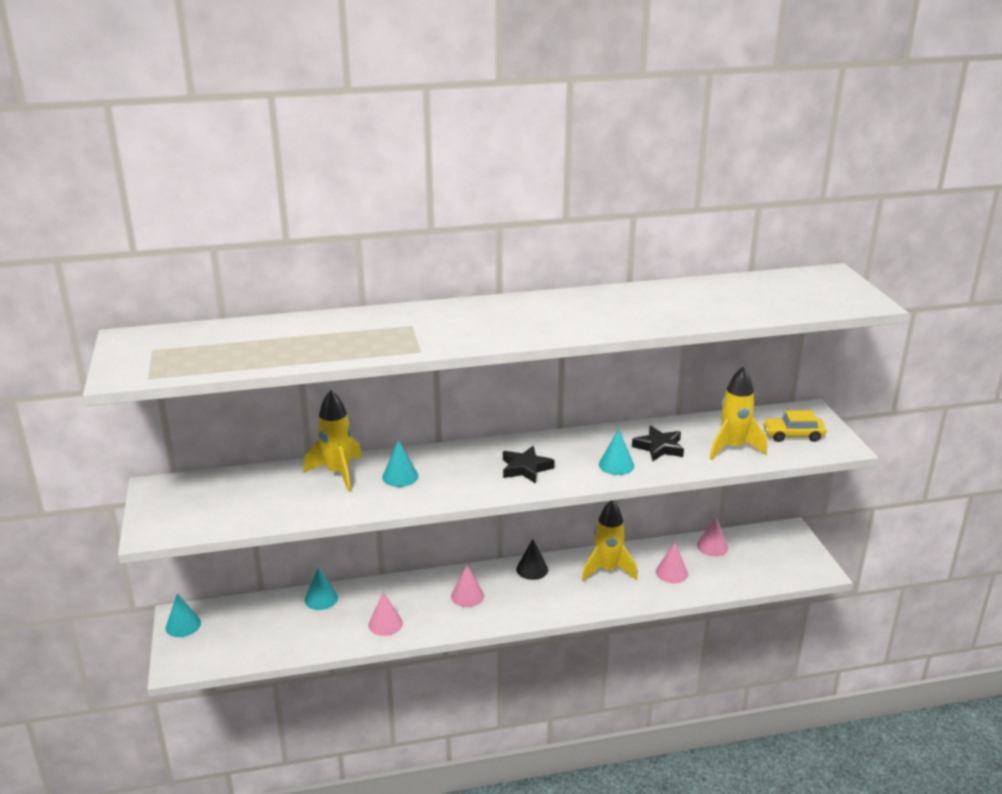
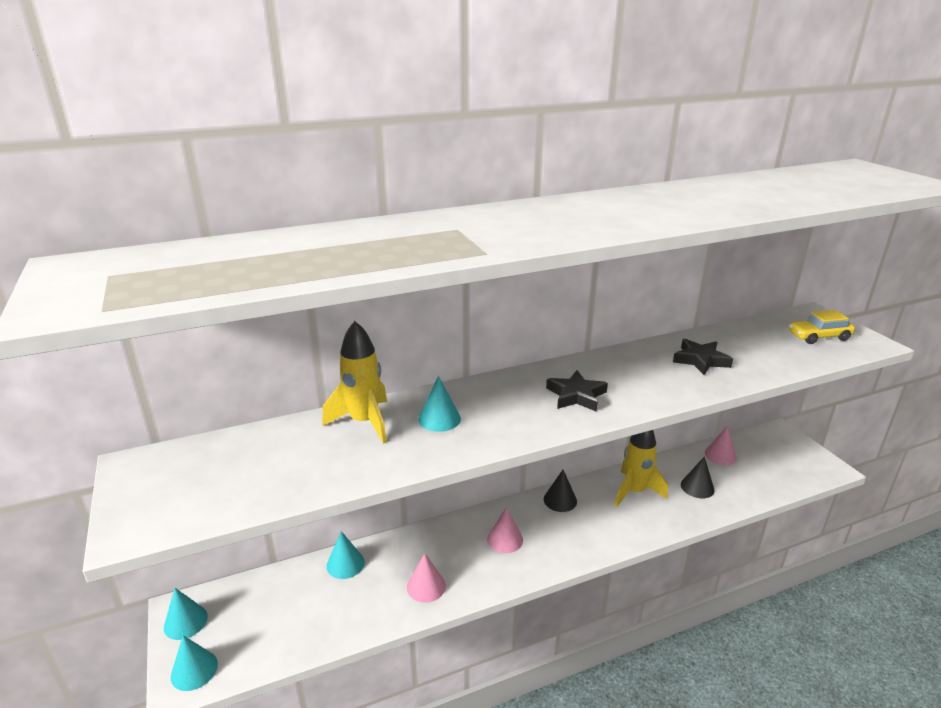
camera: 10 degrees left, 0 degrees up
turquoise cone [599,429,634,475] -> turquoise cone moved to [171,635,218,691]
pink cone [656,543,688,583] -> black cone [681,457,715,498]
yellow rocket [709,367,767,460] -> none

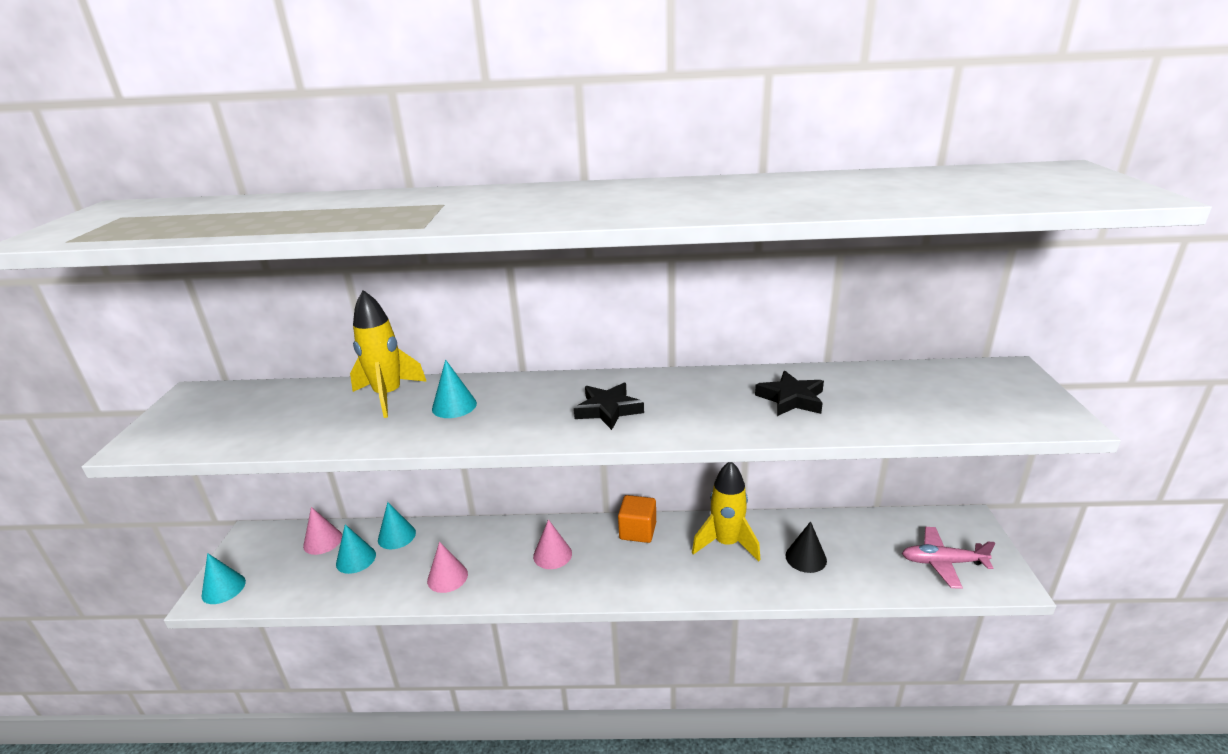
camera: 25 degrees right, 0 degrees up
turquoise cone [164,588,208,640] -> turquoise cone moved to [336,524,376,574]
black cone [544,470,577,512] -> orange cube [618,495,656,543]
pink cone [705,426,737,465] -> pink cone moved to [303,507,342,555]
yellow car [789,310,855,344] -> none
none -> pink plane [902,527,995,589]

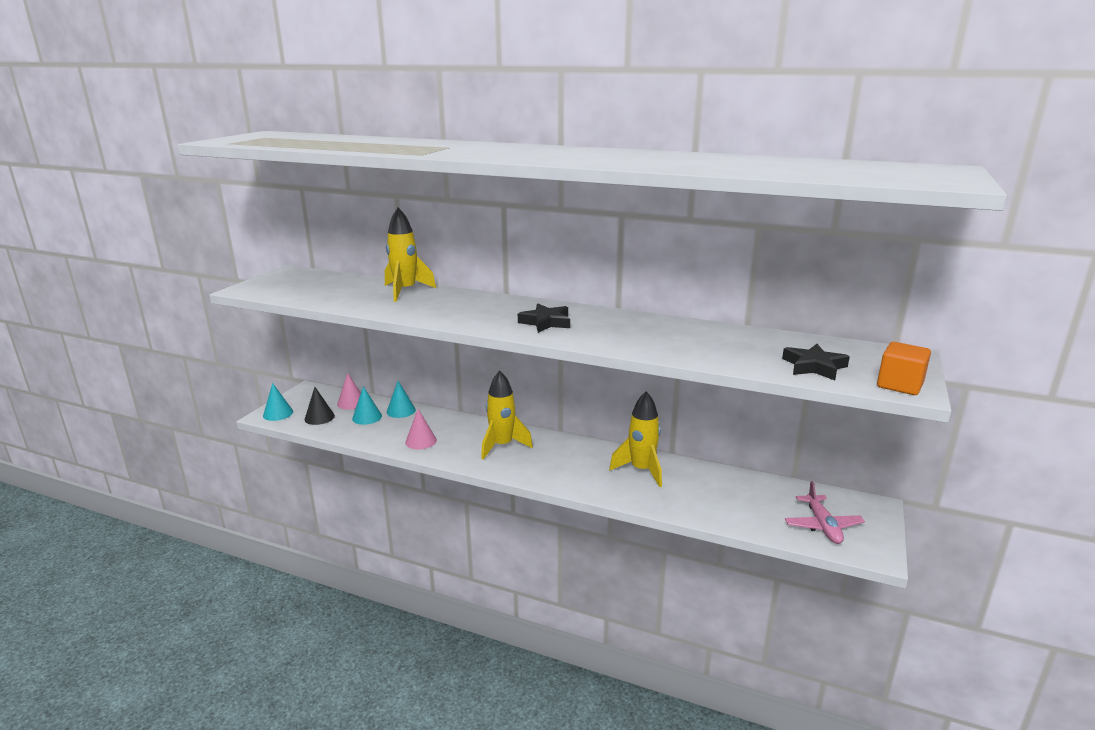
camera: 20 degrees right, 5 degrees down
turquoise cone [432,360,477,418] -> none
pink cone [533,519,572,569] -> yellow rocket [481,371,533,460]
orange cube [618,495,656,543] -> orange cube moved to [877,342,931,395]
black star [755,371,824,416] -> black star moved to [782,344,850,380]
black cone [786,521,827,573] -> black cone moved to [304,387,335,425]
pink plane [902,527,995,589] -> pink plane turned 120 degrees counterclockwise [785,481,865,544]

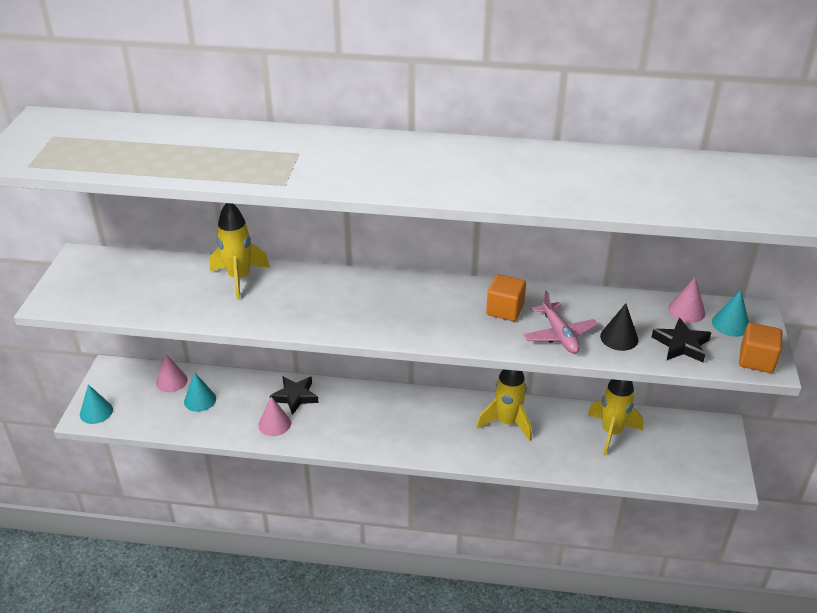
camera: 15 degrees left, 15 degrees up
black cone [304,387,335,425] -> black cone moved to [600,303,638,351]
turquoise cone [387,381,416,418] -> turquoise cone moved to [712,290,749,337]
yellow rocket [481,371,533,460] -> yellow rocket moved to [588,379,643,456]
black star [518,304,570,333] -> black star moved to [270,376,319,415]
pink plane [785,481,865,544] -> pink plane moved to [524,291,598,354]
none -> orange cube [486,274,526,321]
none -> pink cone [668,277,706,323]

